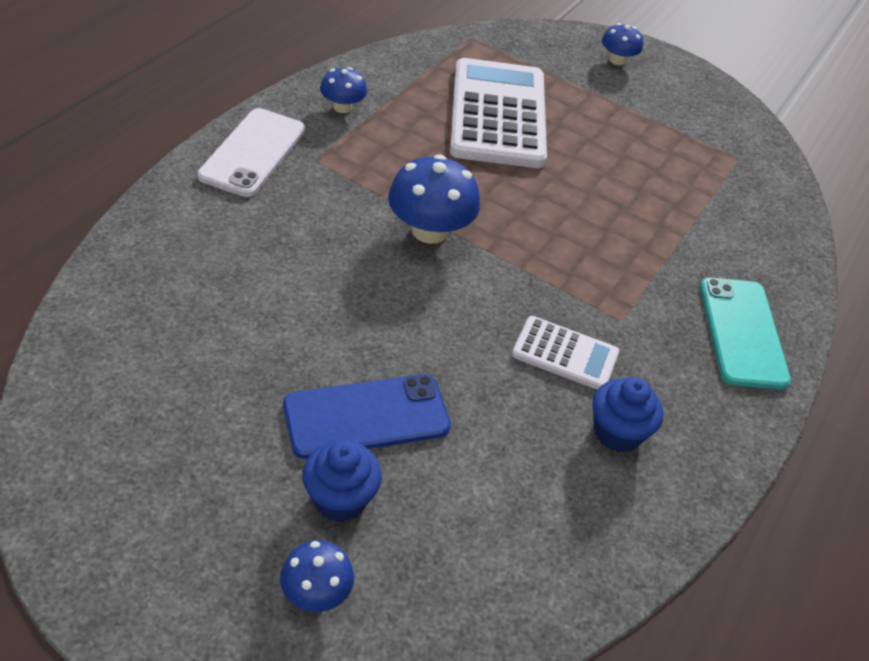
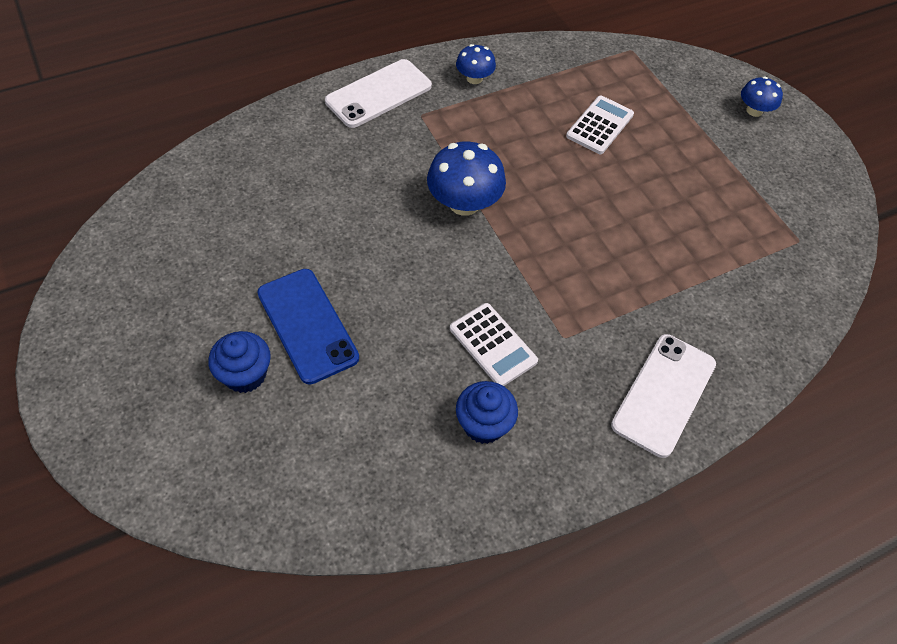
camera: 35 degrees right, 10 degrees up
blue mushroom [280,540,354,612] -> none
blue phone [283,374,451,459] -> blue phone turned 45 degrees clockwise [257,269,359,385]
white calculator [450,58,547,168] -> white calculator [566,95,634,154], size x0.50
turquoise phone [700,278,791,389] -> white phone [611,334,716,458]

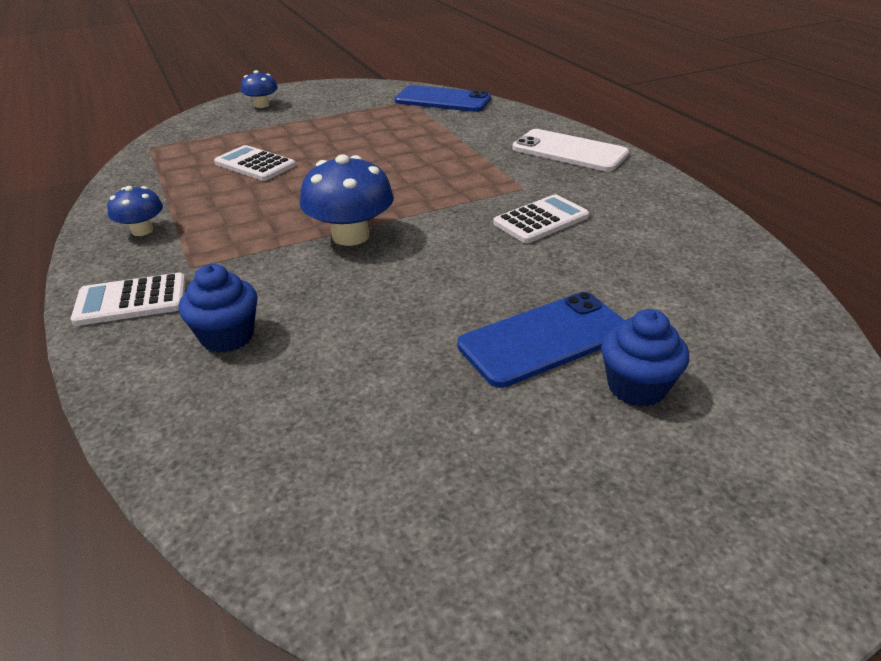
camera: 85 degrees left, 20 degrees down
white phone [325,59,432,128] -> white calculator [71,273,186,326]
blue cupcake [456,381,518,444] -> blue cupcake moved to [179,264,258,353]
none -> blue phone [394,85,491,112]

